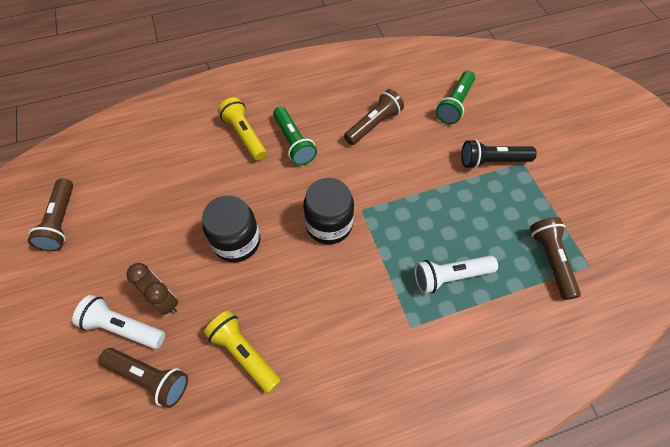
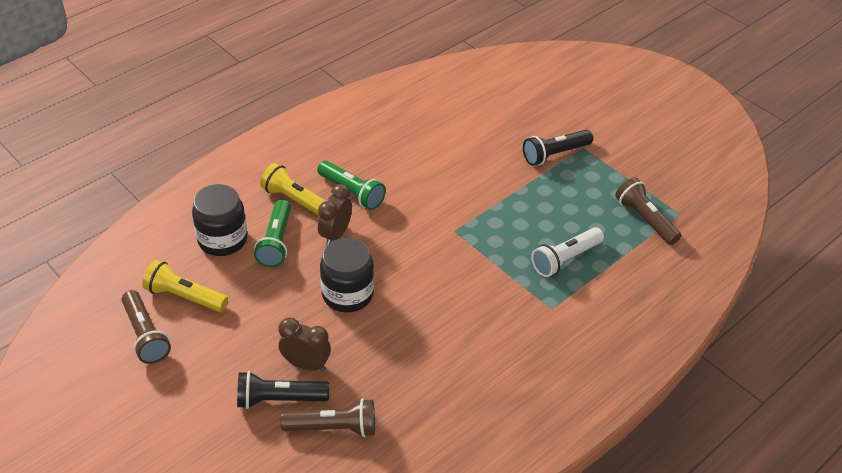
camera: 25 degrees left, 15 degrees down
white flashlight [72,295,165,349] -> black flashlight [237,371,329,409]
yellow flashlight [204,311,281,393] -> yellow flashlight moved to [142,260,228,312]
black jar [303,178,354,244] -> black jar moved to [192,184,247,256]
brown flashlight [344,89,404,145] -> none
green flashlight [436,71,475,124] -> green flashlight moved to [254,199,291,267]
none -> brown clock [318,184,352,246]

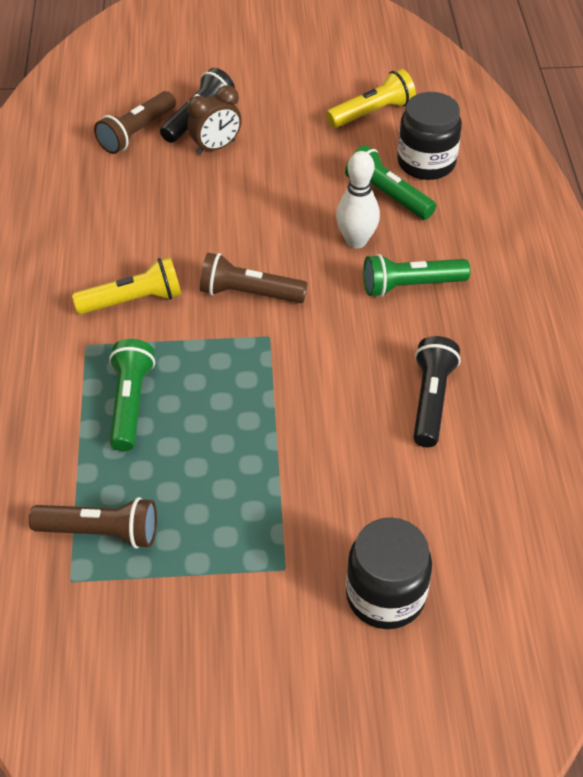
camera: 130 degrees right, 5 degrees up
brown flashlight [122,290,171,364] -> brown flashlight moved to [200,253,308,303]
yellow flashlight [260,163,326,216] -> yellow flashlight moved to [72,257,181,314]
brown clock [318,184,352,246] -> white bowling pin [336,151,380,248]
black jar [320,238,374,312] -> black jar moved to [346,518,432,629]
black flashlight [523,130,593,166] -> black flashlight moved to [413,336,461,447]
white flashlight [531,227,604,277] -> green flashlight [109,339,155,451]

